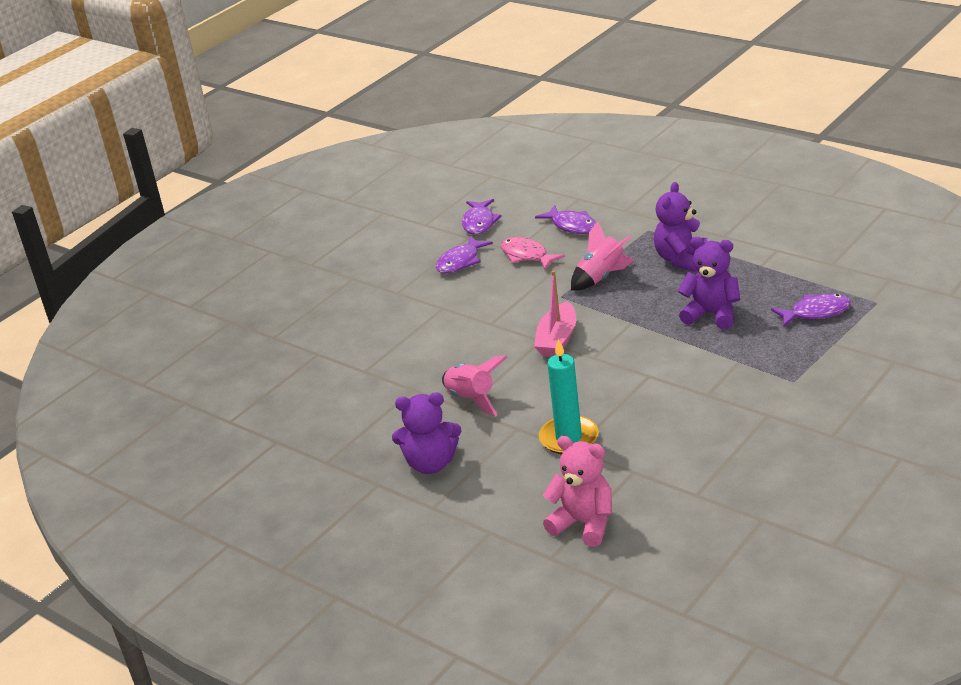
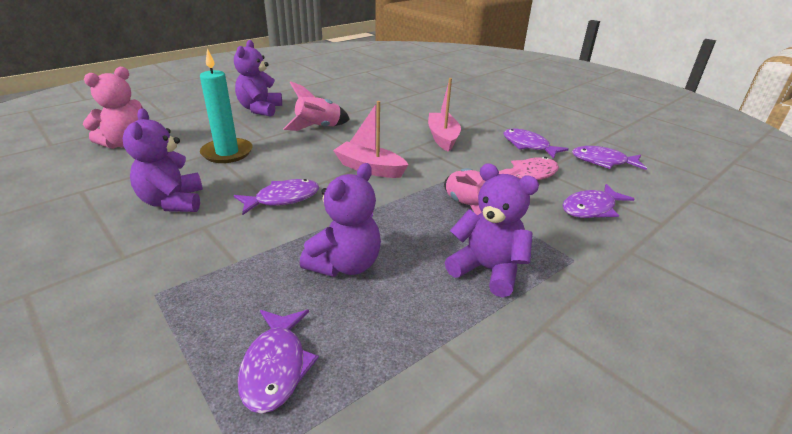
camera: 95 degrees right, 0 degrees up
none -> purple teddy bear [123,108,203,212]
none -> purple fish [234,179,319,215]
none -> pink boat [428,78,461,152]

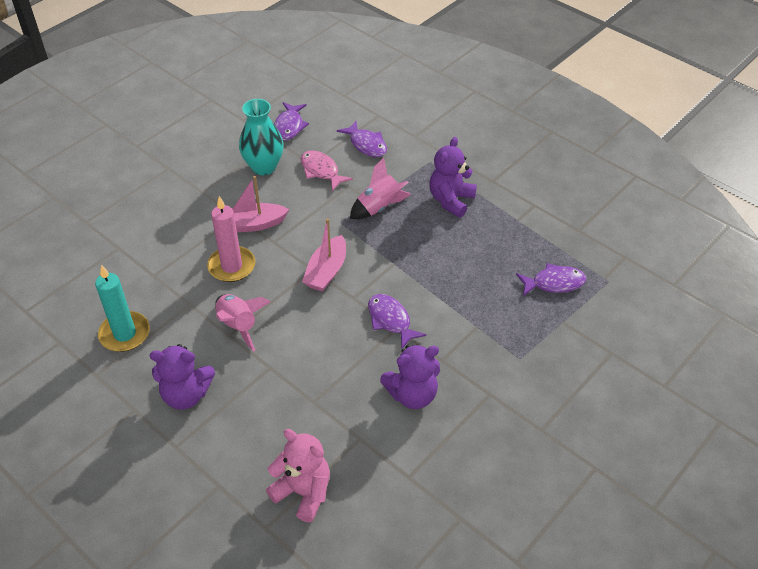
camera: 95 degrees left, 15 degrees up
turquoise candle [200,48,252,163] -> turquoise candle moved to [95,265,150,352]
purple teddy bear [300,163,381,277] -> none
purple fish [503,129,569,159] -> turquoise vase [239,99,284,175]
none -> pink candle [207,196,256,282]

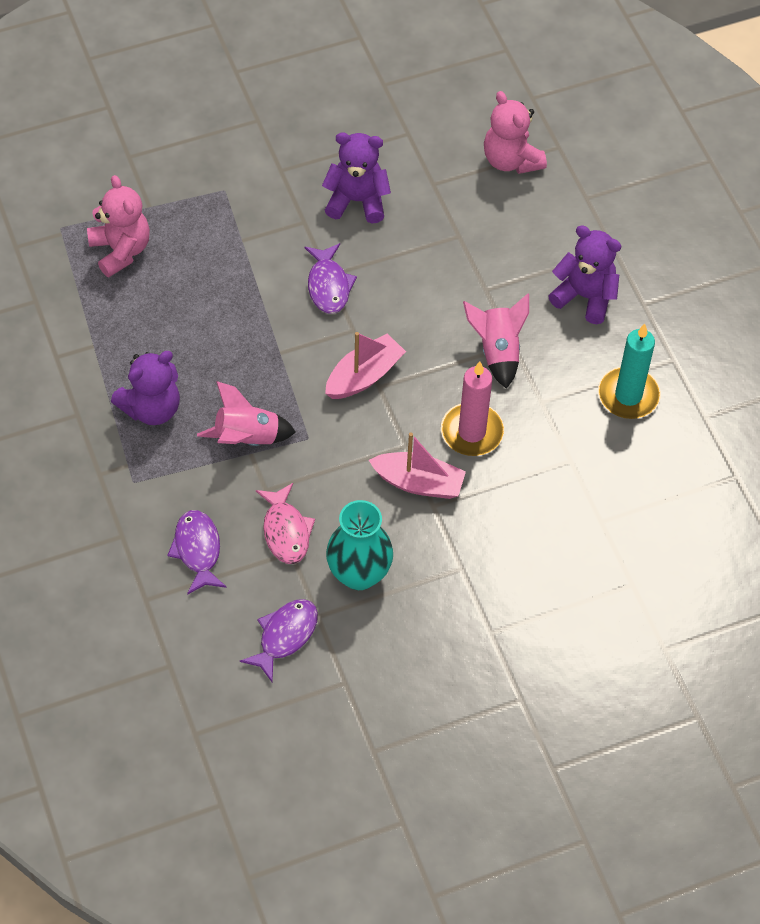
camera: 155 degrees left, 10 degrees up
purple fish [516,263,586,296] -> pink teddy bear [87,175,150,277]

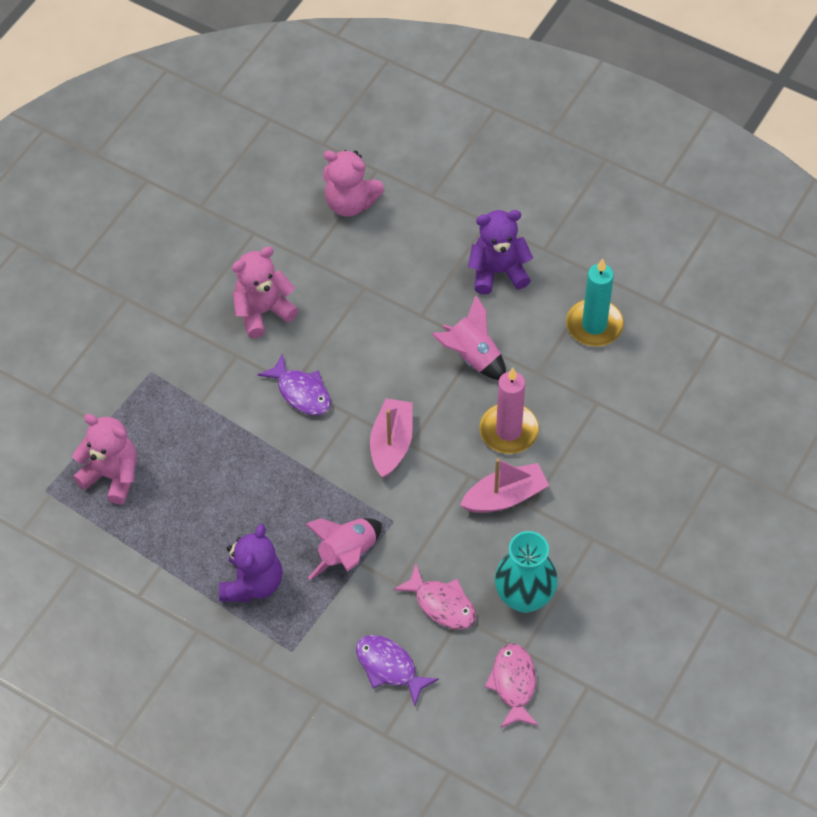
camera: 35 degrees left, 0 degrees up
purple fish [240,599,318,682] -> pink fish [484,643,538,728]
purple teddy bear [322,132,391,223] -> pink teddy bear [232,246,298,338]

